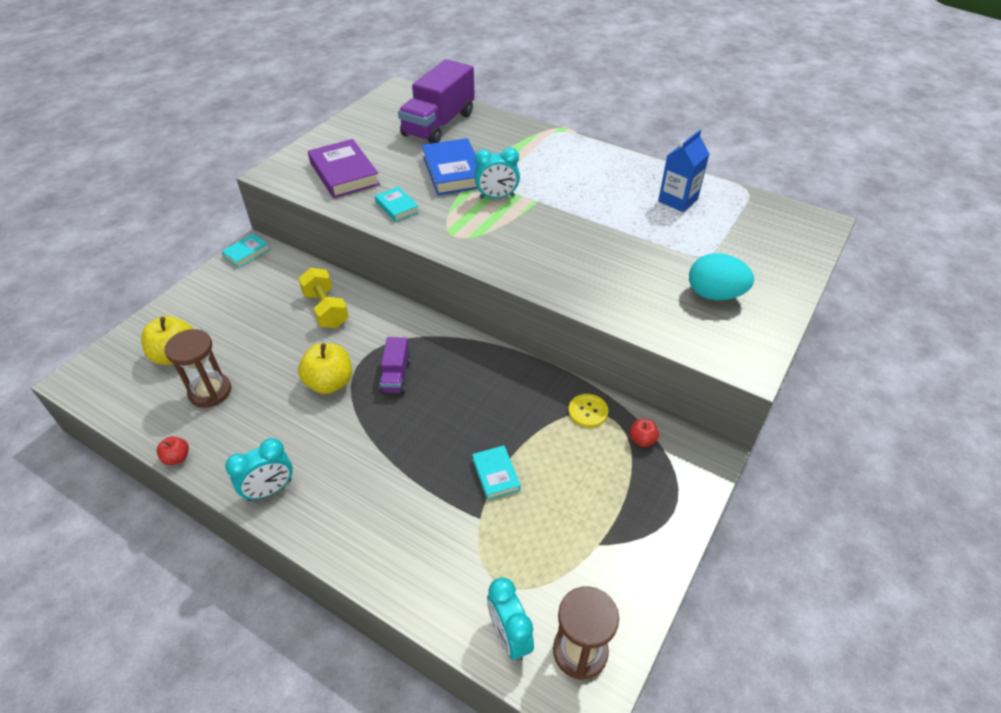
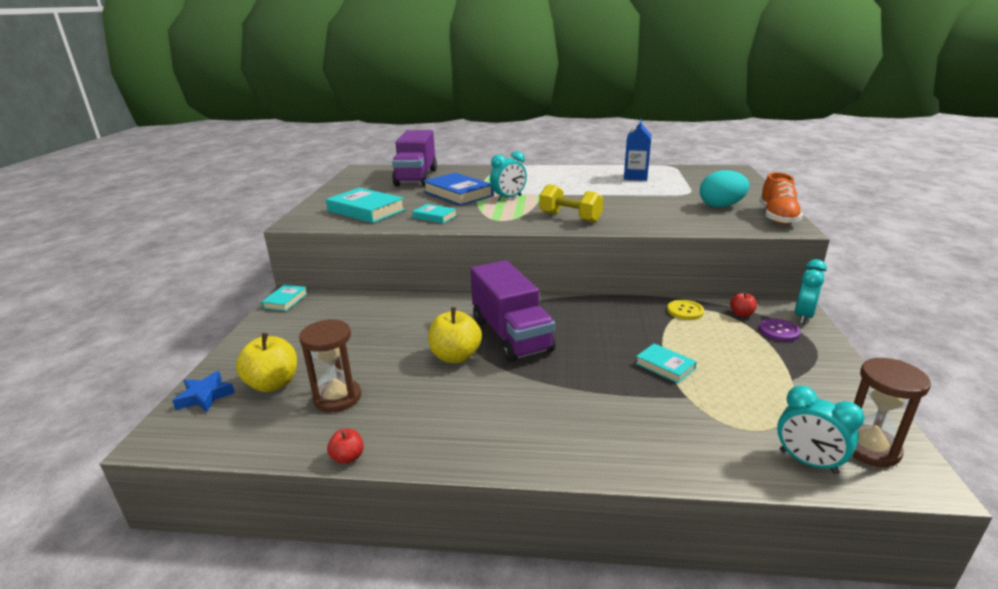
camera: 25 degrees left, 20 degrees down
turquoise clock [225,438,293,501] -> turquoise clock moved to [795,259,827,324]
yellow dumbbell [298,268,349,328] -> yellow dumbbell moved to [540,184,603,223]
purple book [308,139,380,198] -> turquoise book [326,188,405,223]
purple truck [380,337,411,394] -> purple truck [470,260,555,363], size x2.06
none -> blue star [172,371,235,412]
none -> orange shoe [759,172,803,225]
none -> purple button [759,319,801,342]

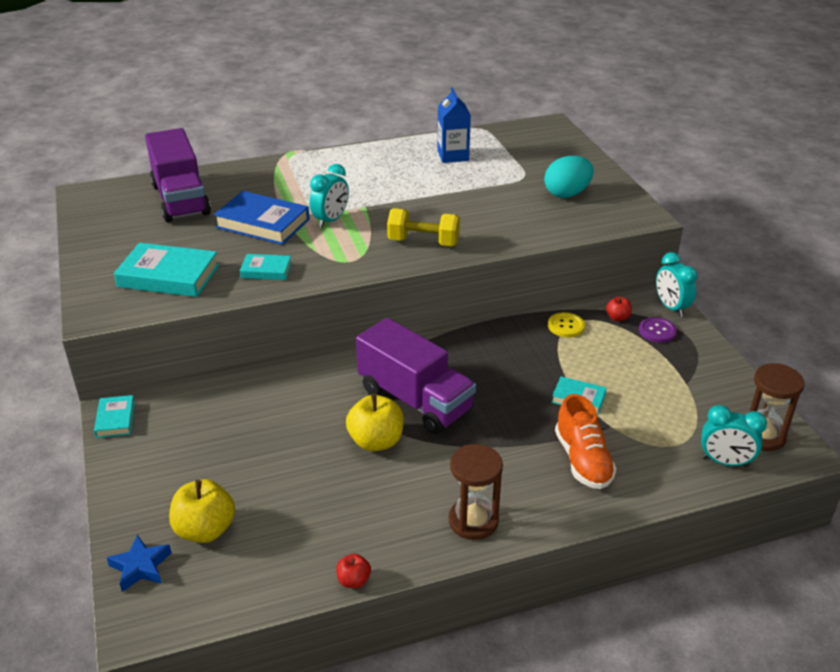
camera: 25 degrees left, 10 degrees up
brown hourglass [299,319,361,412] -> brown hourglass moved to [449,444,503,540]
orange shoe [759,172,803,225] -> orange shoe moved to [555,394,617,489]
turquoise clock [795,259,827,324] -> turquoise clock turned 150 degrees clockwise [656,252,697,317]

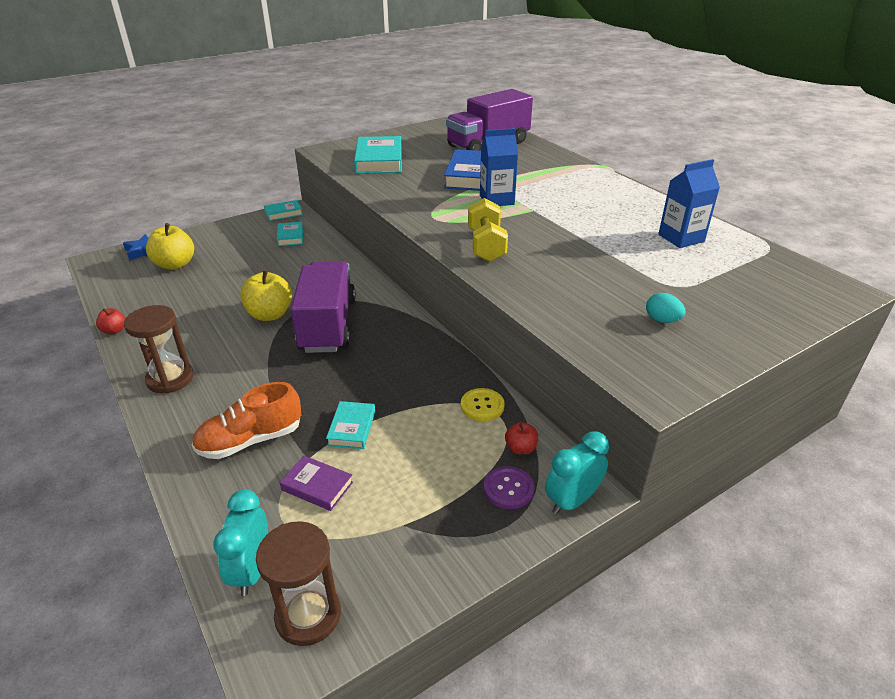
camera: 75 degrees right, 0 degrees up
turquoise book [240,254,292,280] -> turquoise book moved to [277,222,303,246]
turquoise clock [309,164,349,228] -> blue carton [480,128,518,206]
purple truck [356,318,476,434] -> purple truck turned 150 degrees clockwise [290,261,356,353]
turquoise egg [544,156,594,198] -> turquoise egg [646,293,686,323], size x0.54
none -> purple book [280,456,353,511]

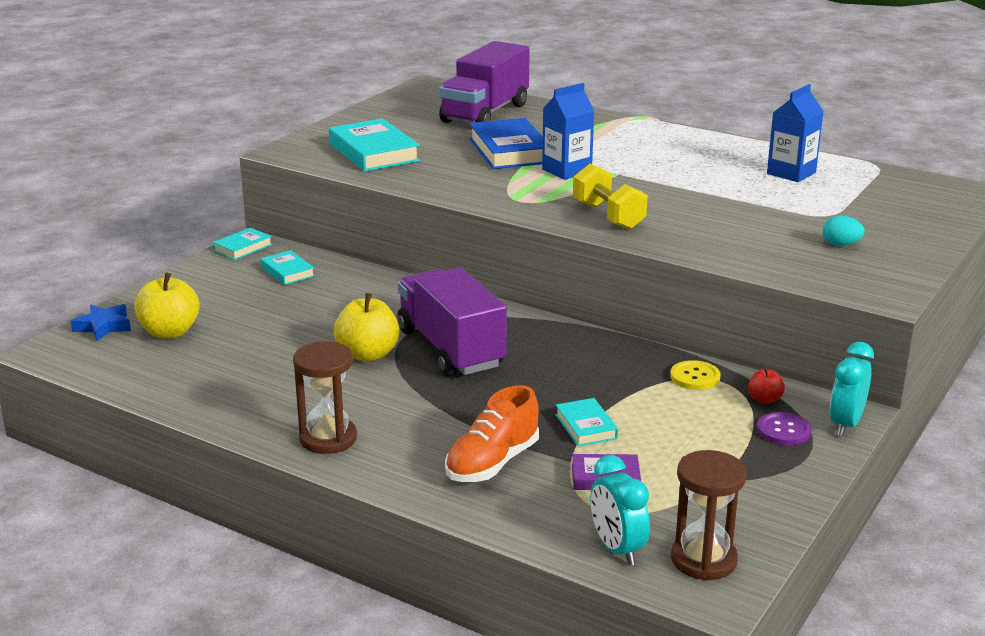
camera: 25 degrees left, 10 degrees down
red apple [96,308,125,334] -> none

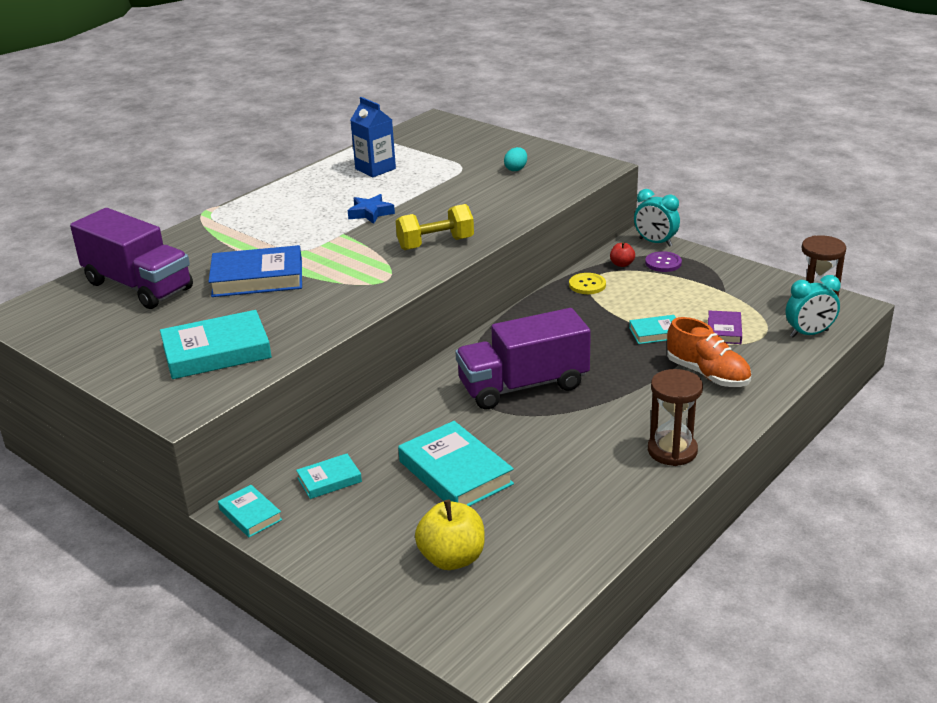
camera: 80 degrees left, 5 degrees up
blue star [70,304,131,341] -> blue star moved to [348,194,395,224]
yellow apple [334,293,399,361] -> none
blue carton [542,83,594,180] -> none
none -> turquoise book [398,421,514,506]

